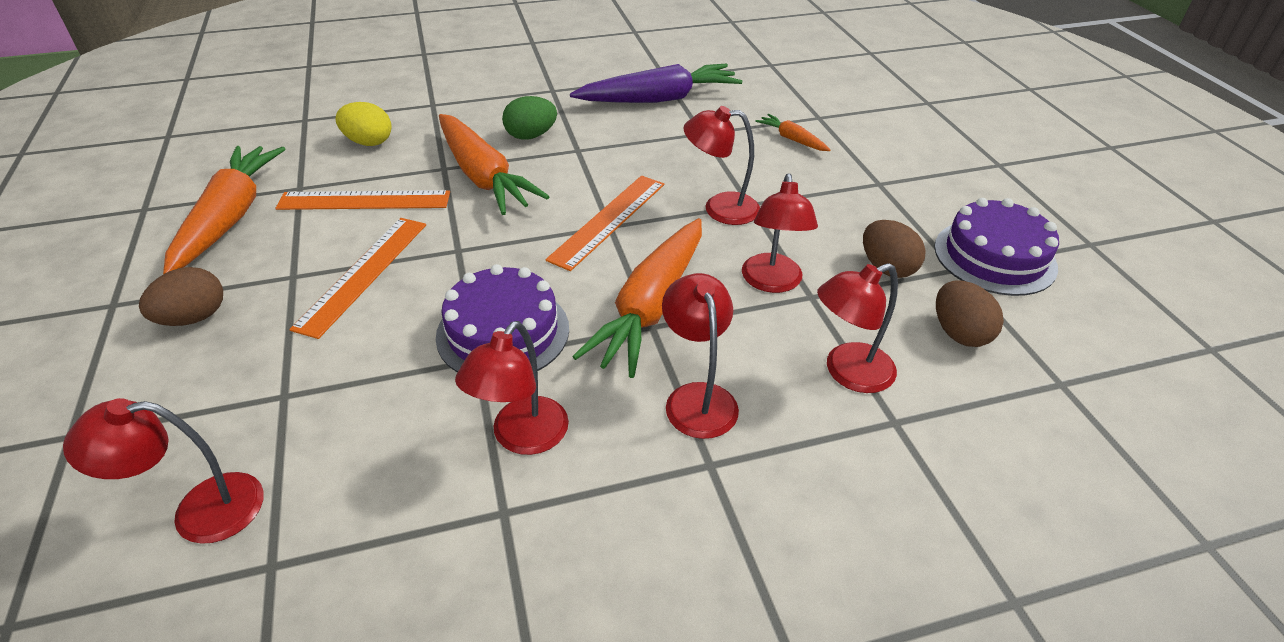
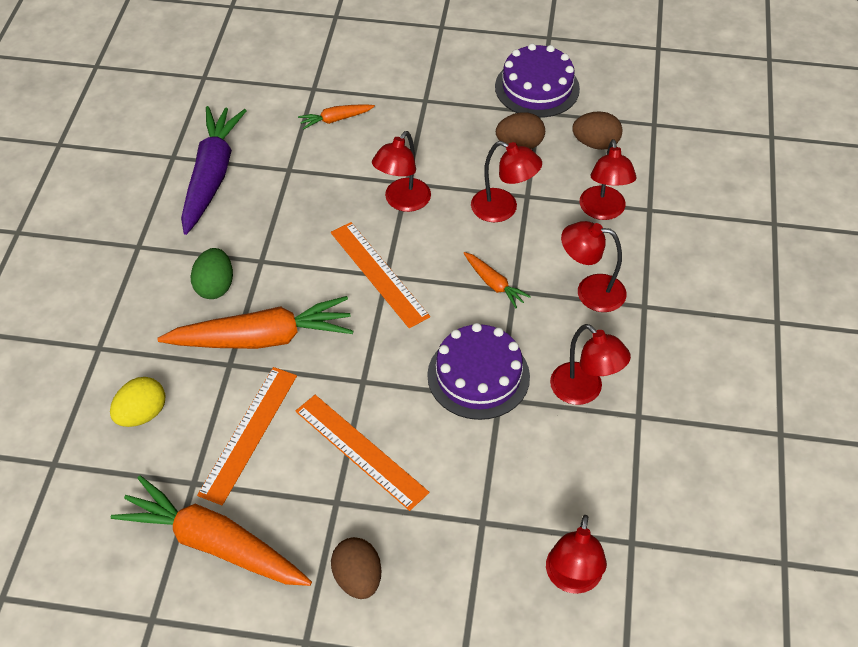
camera: 65 degrees left, 10 degrees up
orange carrot [572,218,702,378] -> orange carrot [464,252,531,308], size x0.47

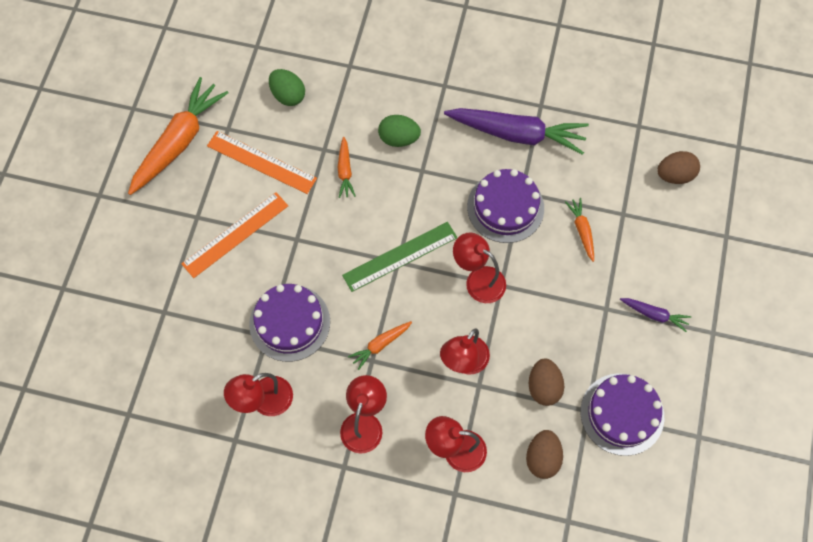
camera: 95 degrees right, 15 degrees up
yellow egg [110,377,165,427] -> green egg [269,69,305,106]
orange carrot [157,296,353,349] -> orange carrot [338,137,356,198], size x0.47
orange ruler [331,222,430,328] -> green ruler [342,222,458,292]
brown egg [331,537,381,599] -> brown egg moved to [657,151,700,184]
red lamp [546,515,607,594] -> none
none -> purple cake [467,169,544,243]
none -> purple carrot [620,298,691,332]

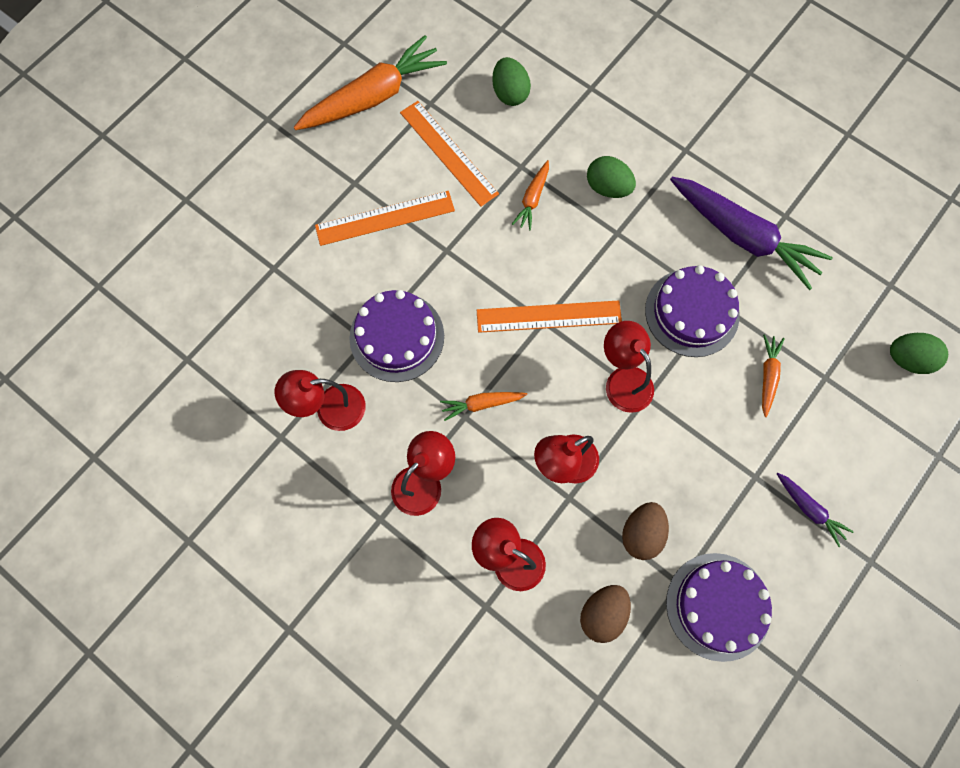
camera: 25 degrees right, 5 degrees up
green ruler [342,222,458,292] -> orange ruler [477,300,622,333]
brown egg [657,151,700,184] -> green egg [890,333,948,374]

